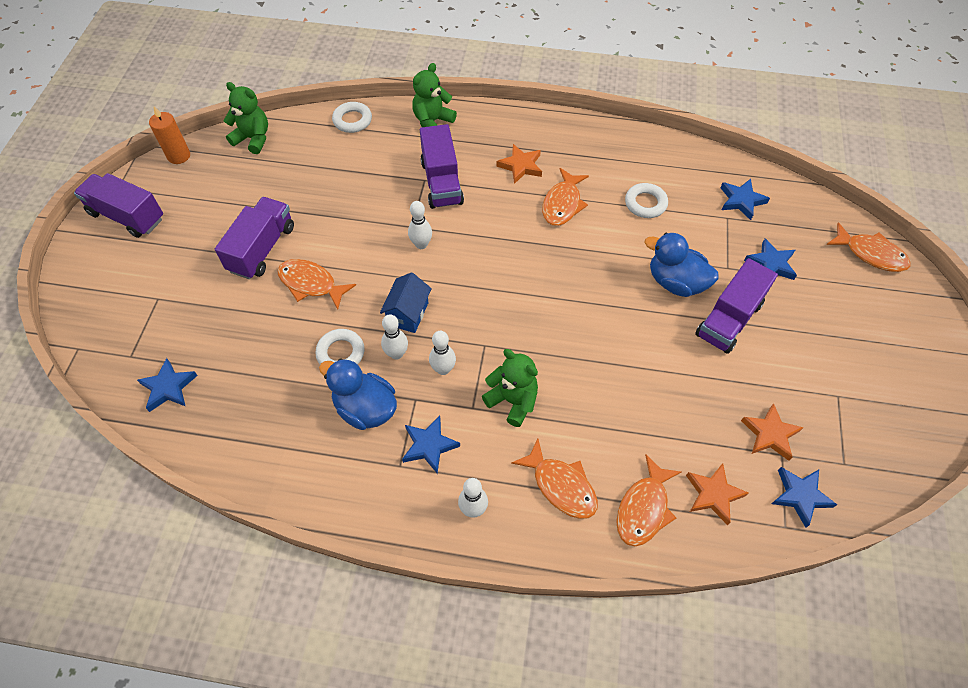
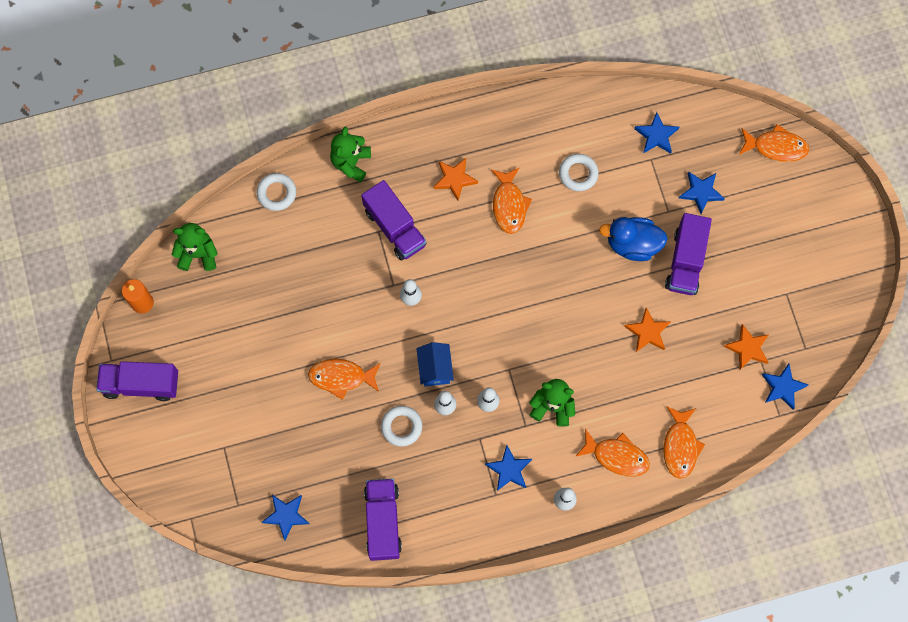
camera: 25 degrees left, 15 degrees up
purple truck [215,197,294,279] -> purple truck moved to [364,478,402,561]
blue duck [319,358,397,430] -> none
orange star [686,463,749,525] -> orange star moved to [624,308,670,352]

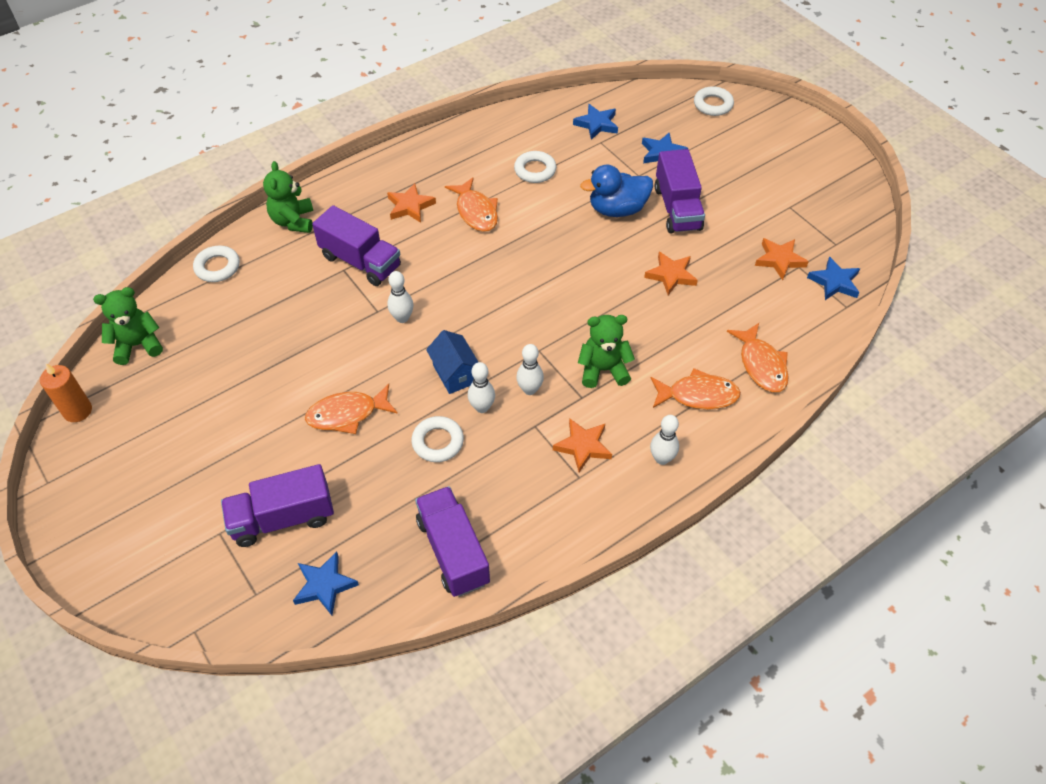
camera: 20 degrees left, 20 degrees down
purple truck [96,361,178,401] -> purple truck moved to [221,464,334,547]
blue star [485,445,532,491] -> orange star [553,418,612,472]
orange fish [739,124,809,162] -> white ring [694,86,734,116]

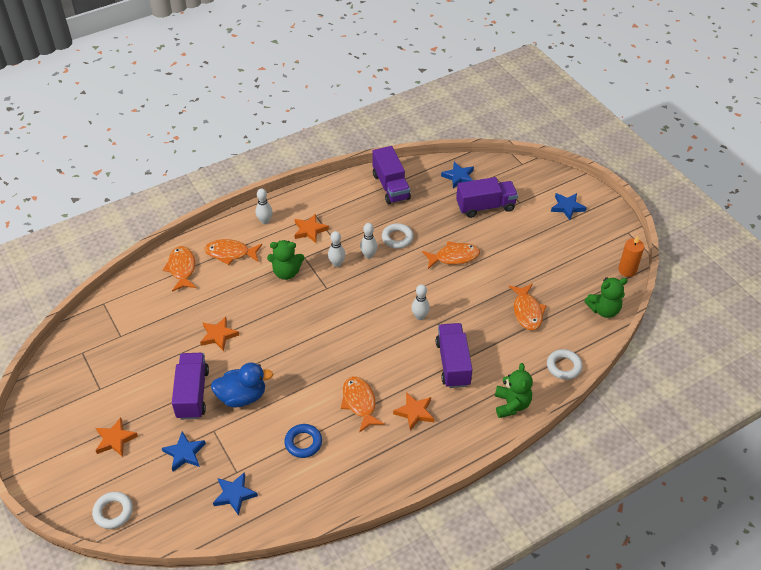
camera: 175 degrees left, 5 degrees down
purple truck [312,205,401,286] -> purple truck turned 45 degrees clockwise [436,323,473,388]
blue house [426,330,478,394] -> none
white ring [514,151,556,183] -> blue ring [284,424,322,458]
orange star [755,238,809,280] -> orange star moved to [95,418,138,457]
blue star [807,256,860,300] -> blue star moved to [551,193,587,220]
none -> orange fish [509,284,547,330]

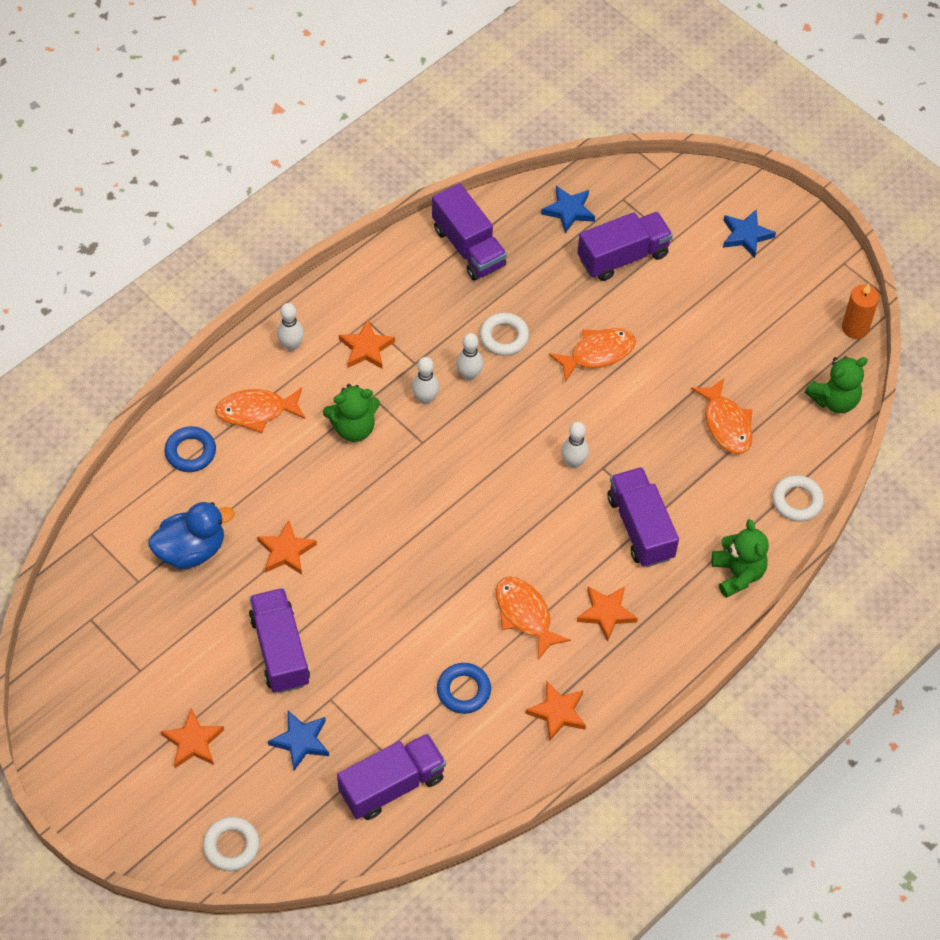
camera: 15 degrees left, 10 degrees up
orange fish [163,246,196,292] -> blue ring [165,426,216,472]
blue duck [211,363,273,407] -> blue duck moved to [148,502,235,569]
blue star [213,472,258,516] -> purple truck [337,733,446,820]
none -> orange star [525,681,586,741]

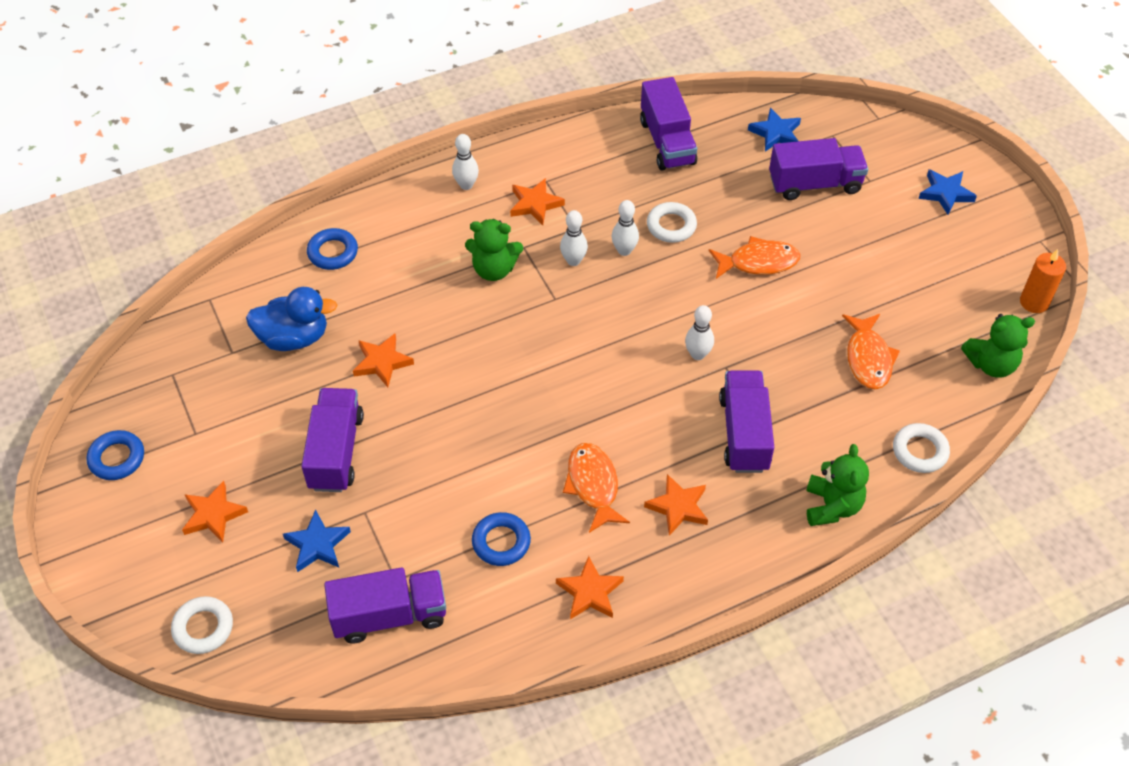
camera: 20 degrees right, 5 degrees down
orange fish [215,387,306,433] -> none
none -> blue ring [87,430,144,480]

